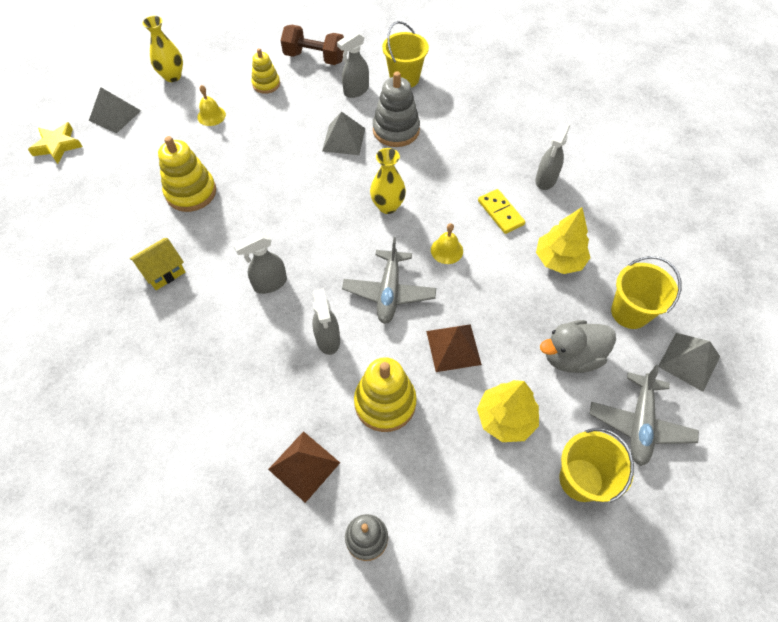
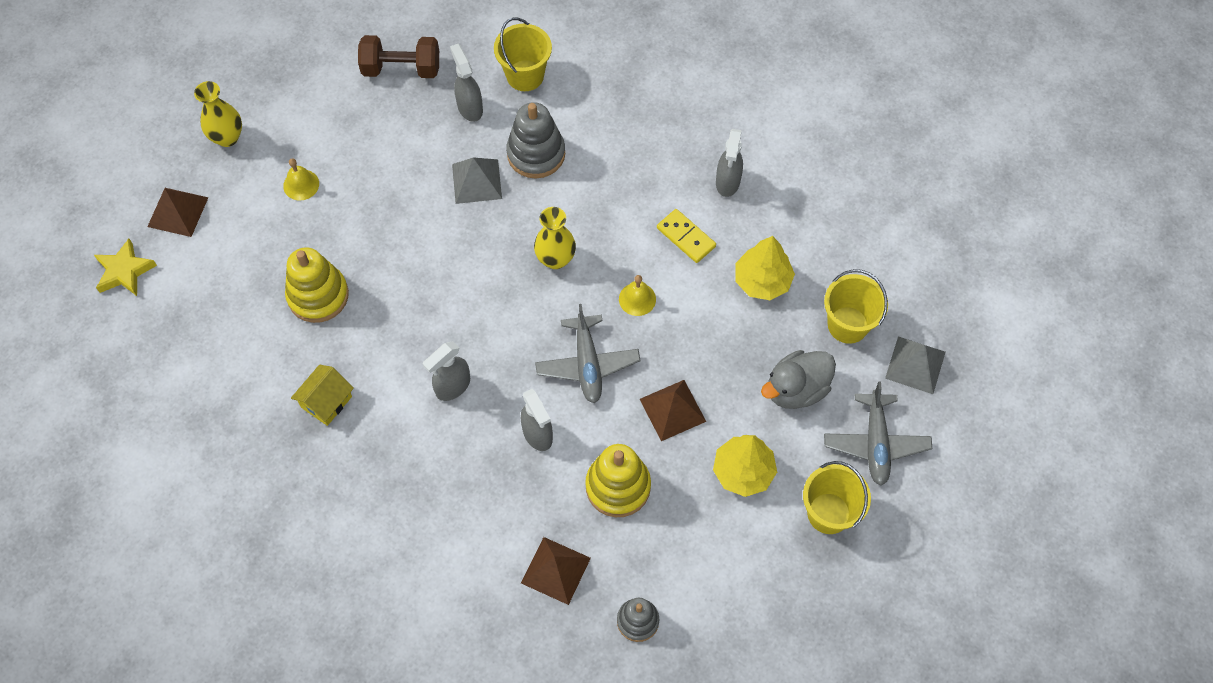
camera: 15 degrees left, 5 degrees up
grey pyramid [89,87,141,133] -> brown pyramid [147,188,209,237]
yellow stacking toy [251,48,280,94] -> none
grey spray bottle [337,31,369,98] -> grey spray bottle turned 120 degrees clockwise [450,44,483,122]

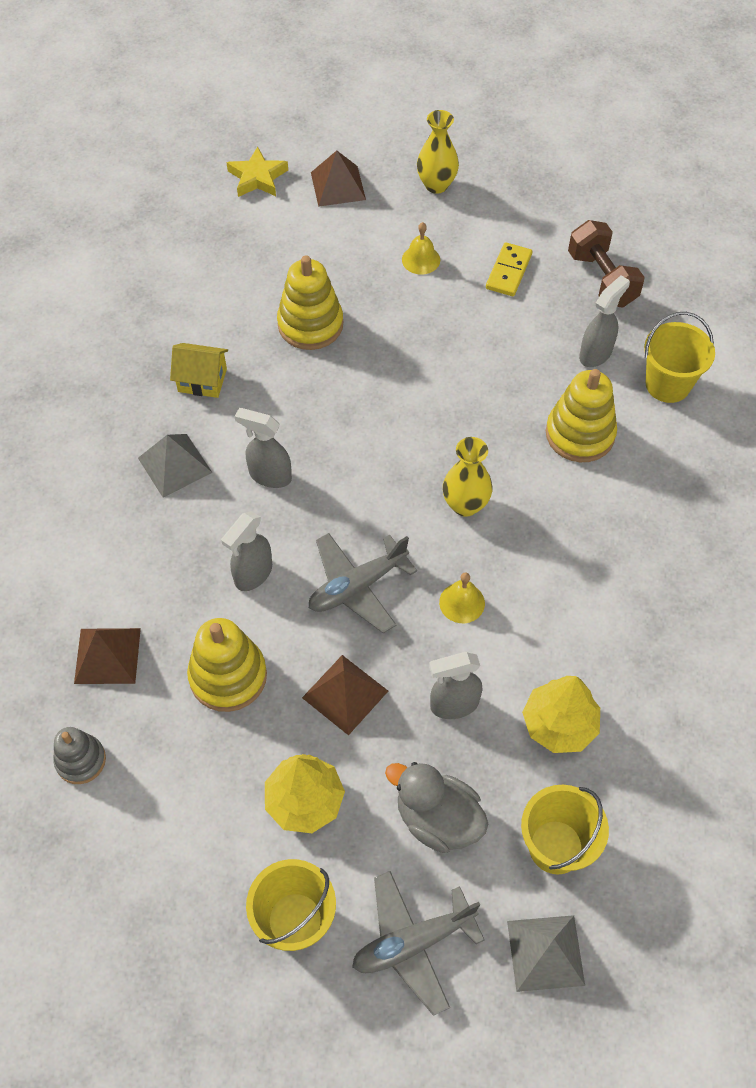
camera: 65 degrees right, 5 degrees down
grey pyramid [452,157,502,204] -> grey pyramid moved to [138,434,212,498]
grey stacking toy [506,102,565,179] -> yellow stacking toy [546,369,617,462]
yellow domino [657,209,716,263] -> yellow domino moved to [486,242,532,296]
grey spray bottle [716,129,743,197] -> grey spray bottle moved to [429,652,483,719]

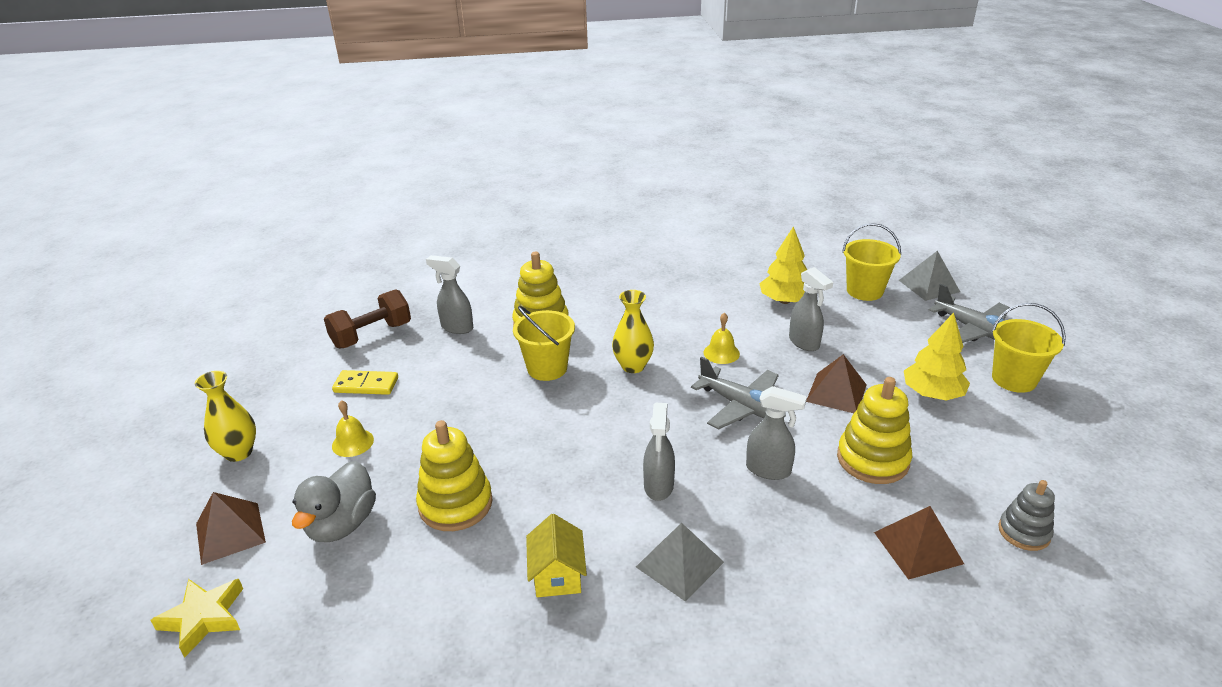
camera: 105 degrees left, 25 degrees down
grey duck [385,762,488,853] -> grey duck moved to [292,461,376,542]
yellow bucket [644,312,715,403] -> yellow bucket moved to [513,306,575,381]

